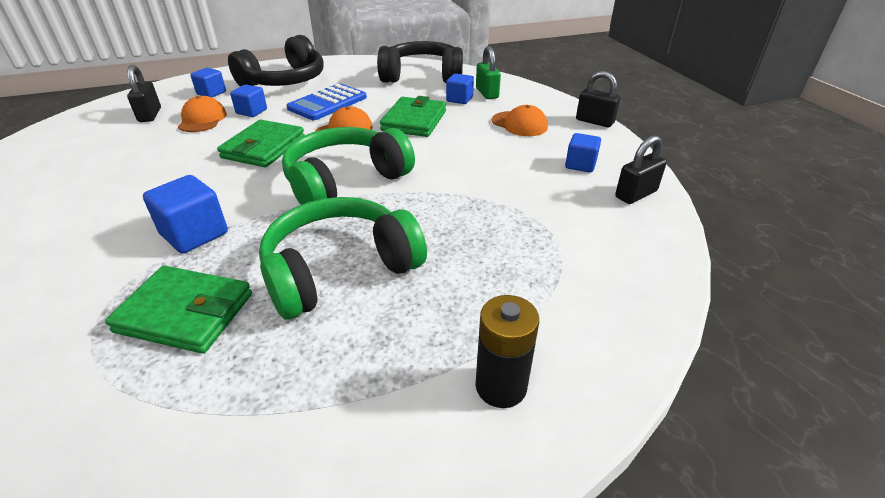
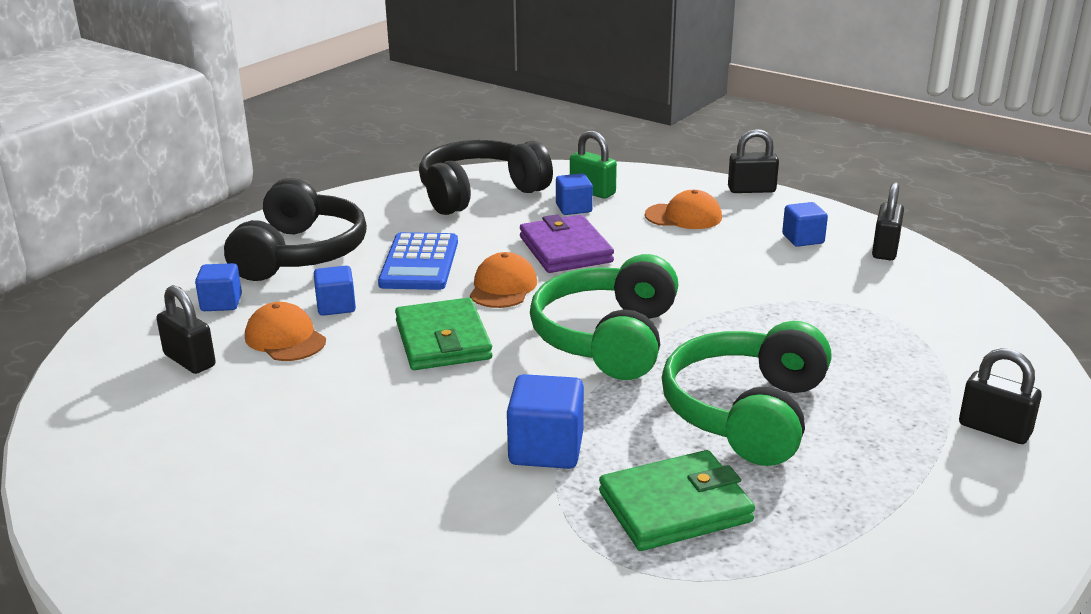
camera: 35 degrees left, 10 degrees down
green wallet [380,96,446,137] -> purple wallet [520,214,614,273]
black battery [475,295,539,408] -> black padlock [959,348,1042,444]

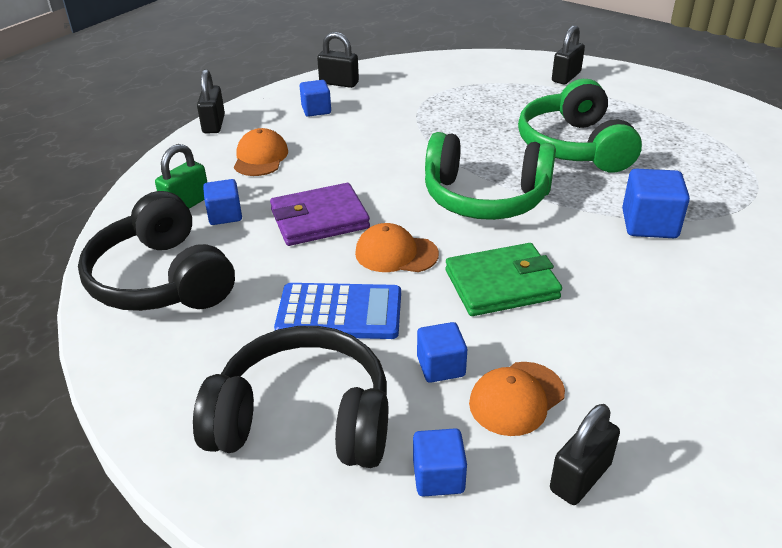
camera: 90 degrees left, 10 degrees up
green wallet [599,450,755,551] -> none
green headphones [662,321,832,466] -> green headphones turned 60 degrees clockwise [518,79,642,173]

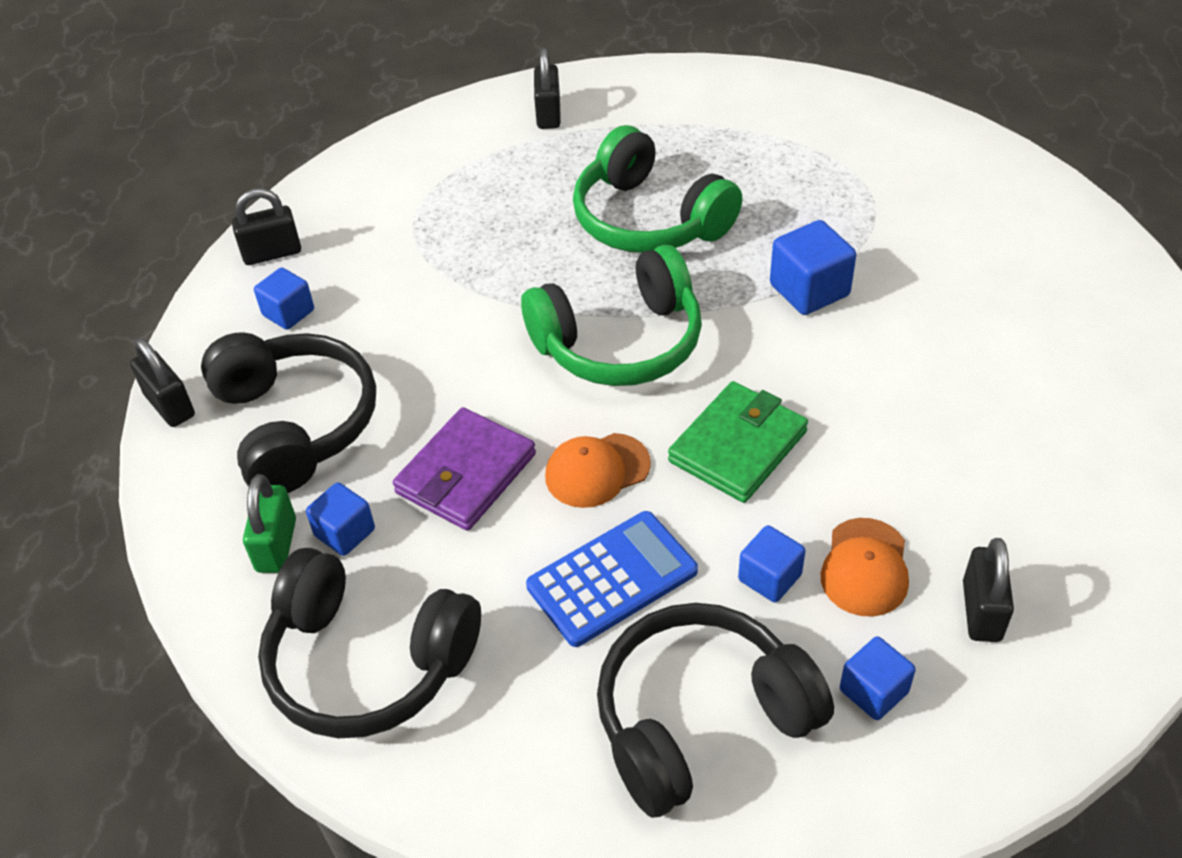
camera: 35 degrees left, 10 degrees up
orange cap [234,128,288,176] -> black headphones [201,332,376,493]

